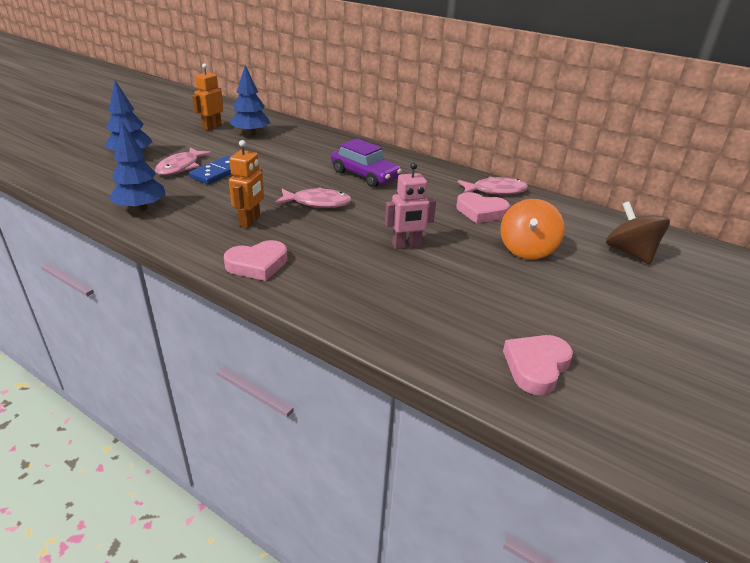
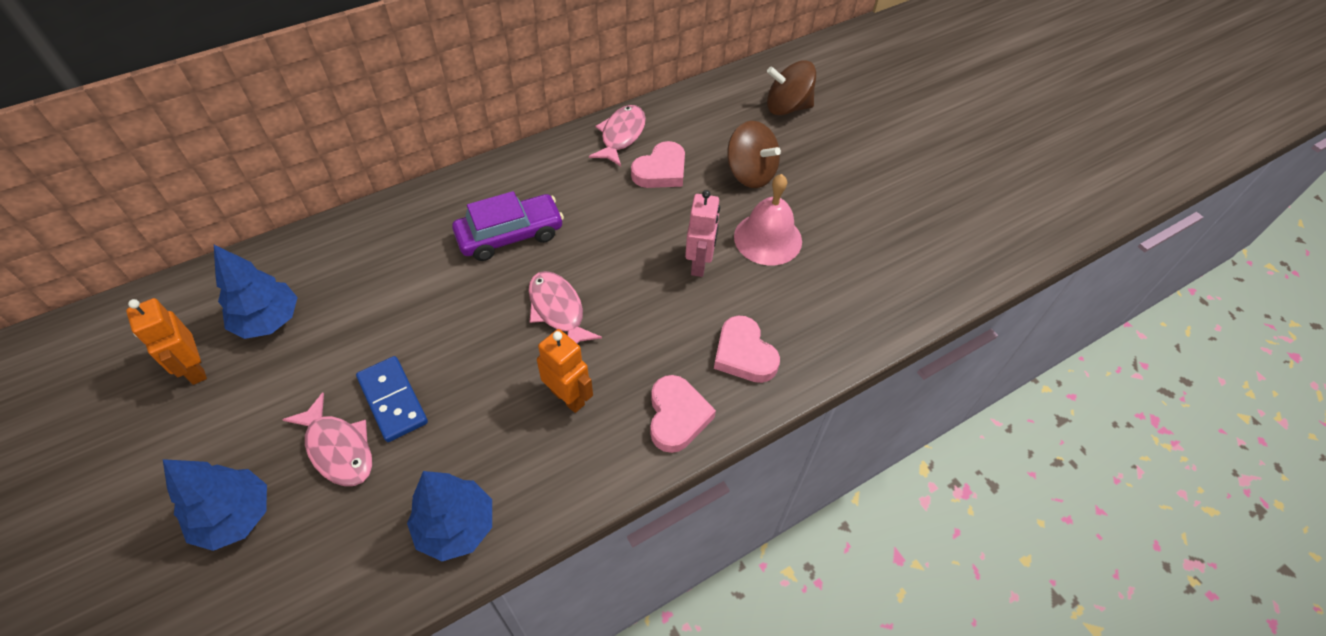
camera: 65 degrees left, 20 degrees up
pink fish [275,187,352,208] -> pink fish turned 60 degrees counterclockwise [529,271,602,344]
orange spinning top [500,199,565,260] -> brown spinning top [727,121,781,188]
pink heart [503,335,573,395] -> pink heart moved to [714,316,780,383]
none -> pink bell [734,174,802,265]

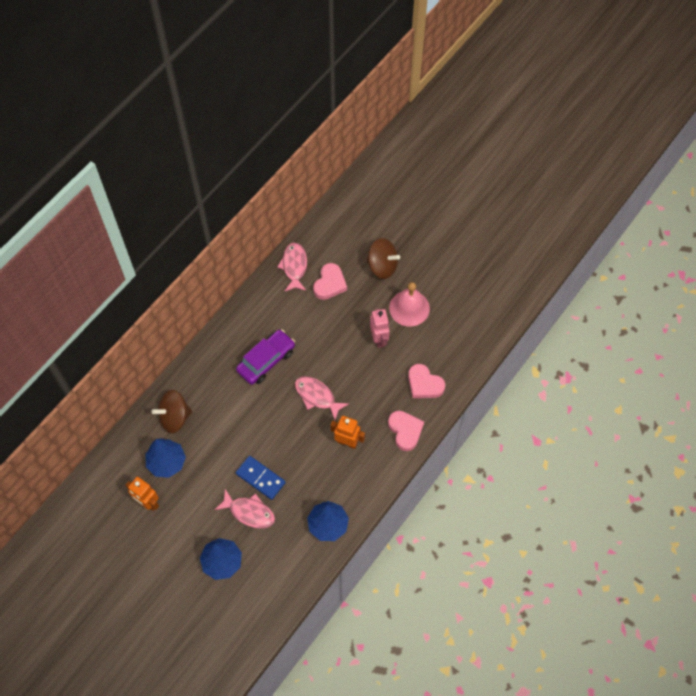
camera: 20 degrees left, 10 degrees up
brown spinning top [767,60,816,116] -> brown spinning top moved to [152,390,192,433]

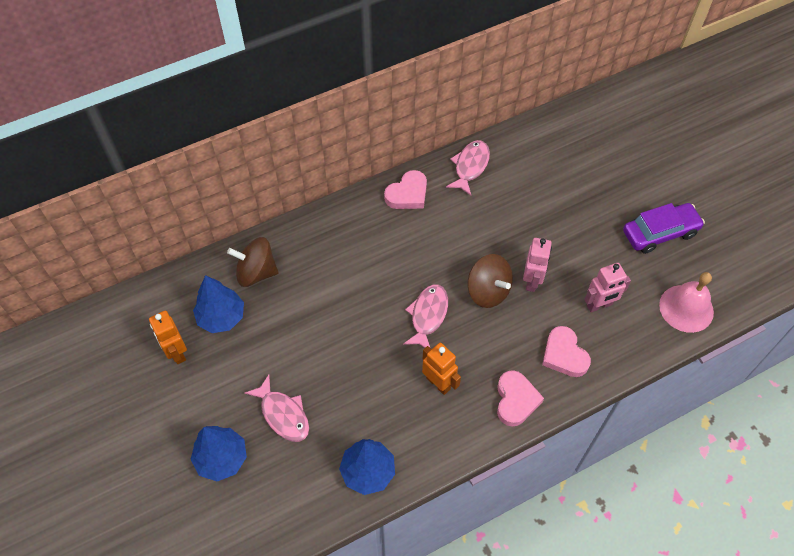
camera: 25 degrees right, 5 degrees down
purple car [236,329,295,385] -> purple car moved to [623,203,705,254]
blue domino [236,456,286,500] -> none
pink fish [295,376,349,420] -> pink fish turned 45 degrees clockwise [403,284,448,348]
pink heart [313,263,347,300] -> pink heart moved to [384,170,427,209]
brown spinning top [366,238,400,279] -> brown spinning top moved to [467,254,513,308]
pink bell [389,282,430,327] -> pink bell moved to [659,272,714,333]
none -> pink robot [584,263,631,312]

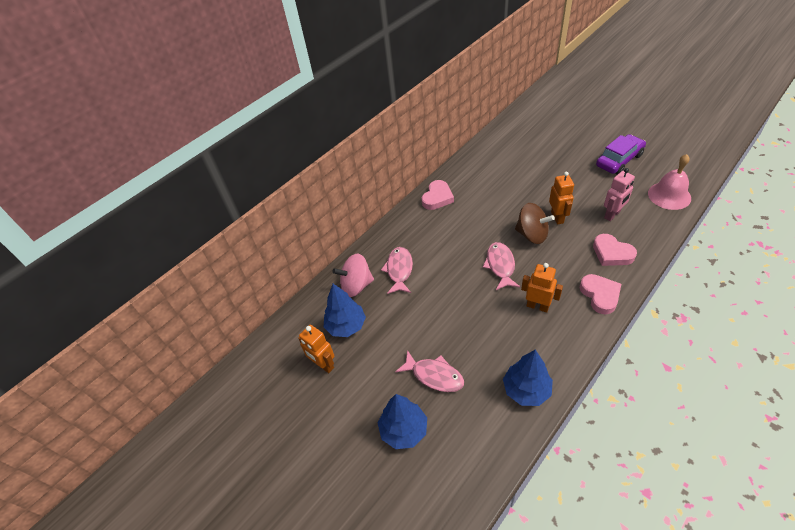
camera: 15 degrees left, 10 degrees down
brown spinning top [227,237,278,287] -> pink spinning top [332,254,374,297]
pink fish [446,140,490,196] -> pink fish moved to [381,247,413,294]
pink robot [523,238,552,292] -> orange robot [549,172,574,225]

